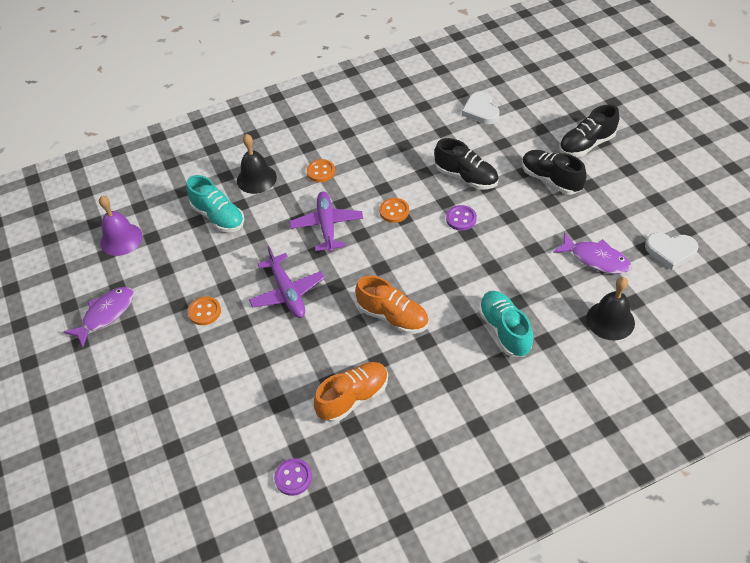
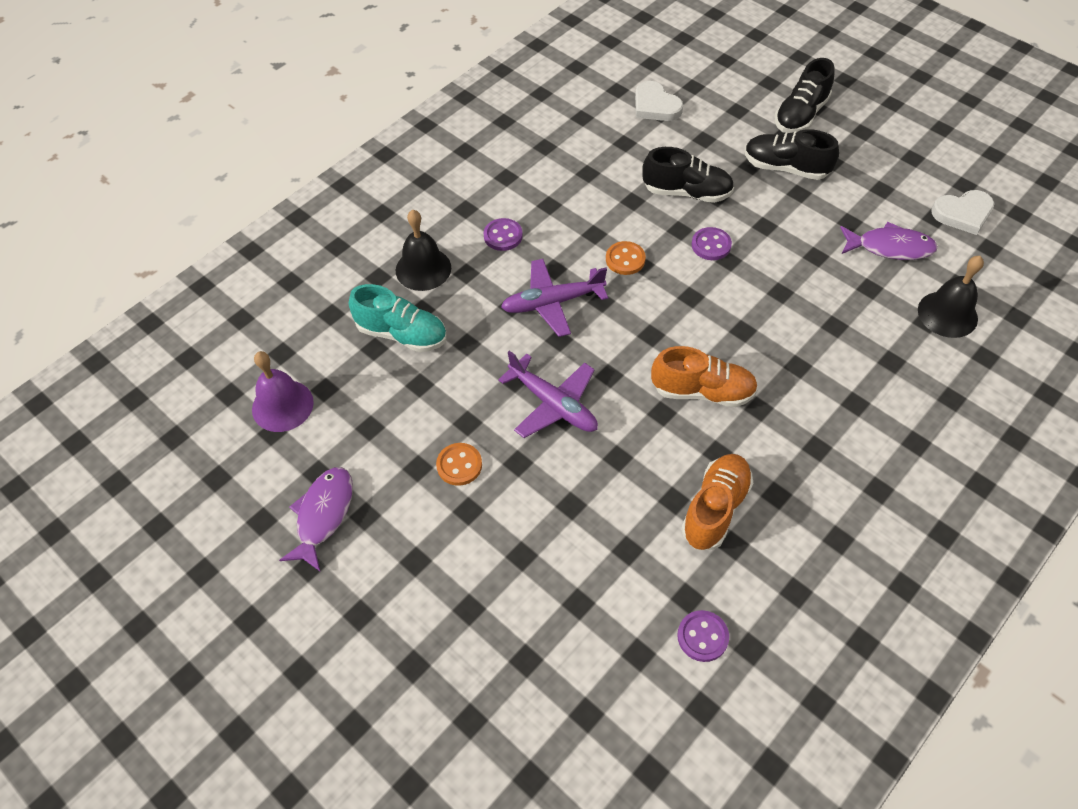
camera: 25 degrees left, 5 degrees up
purple plane [290,191,363,253] -> purple plane turned 75 degrees counterclockwise [501,259,608,337]
orange button [306,159,335,182] -> purple button [484,218,523,251]
turquoise shoe [478,291,533,357] -> none

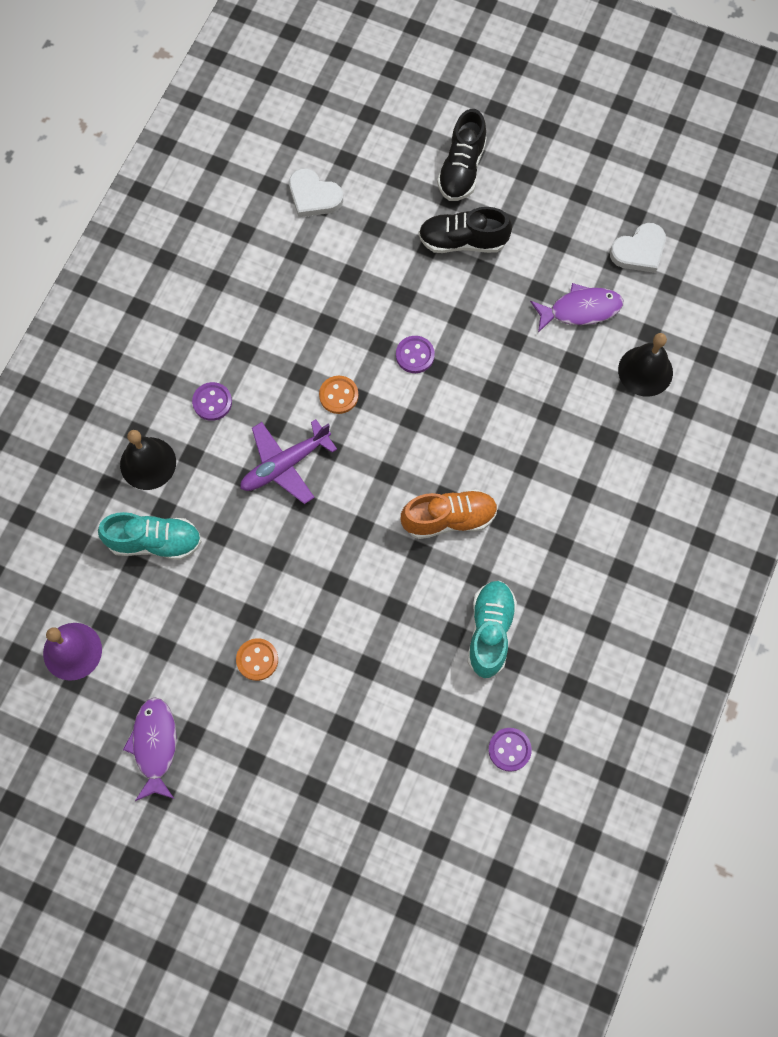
camera: 20 degrees left, 15 degrees up
purple plane [498,350,598,438] -> none
black shoe [642,147,734,203] -> none
orange shoe [681,454,753,550] -> turquoise shoe [468,581,517,678]

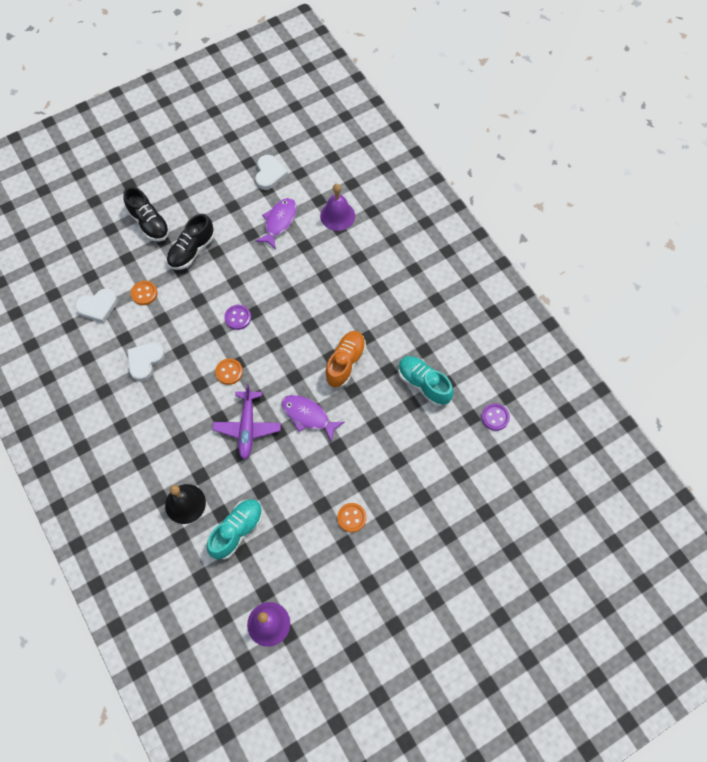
camera: 55 degrees left, 5 degrees down
purple fish [123,697,176,801] -> purple fish moved to [281,395,345,442]
purple button [192,382,232,421] -> none
black bell [618,333,673,397] -> purple bell [320,184,355,231]
none -> white heart [127,342,165,381]
none -> orange button [131,281,158,305]

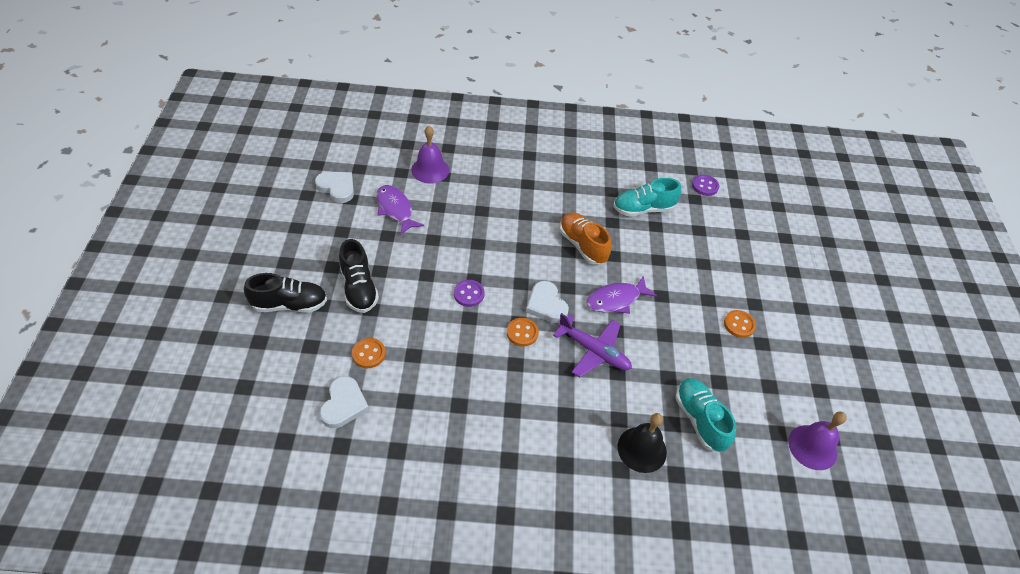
camera: 60 degrees left, 15 degrees down
white heart [127,342,165,381] -> white heart moved to [526,281,569,323]

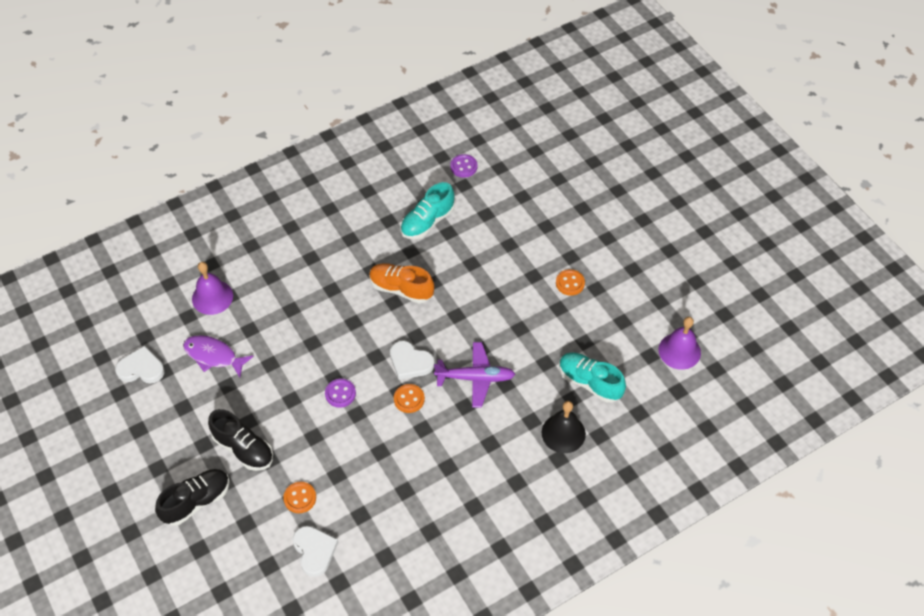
camera: 30 degrees left, 5 degrees up
purple fish [586,275,657,314] -> none

